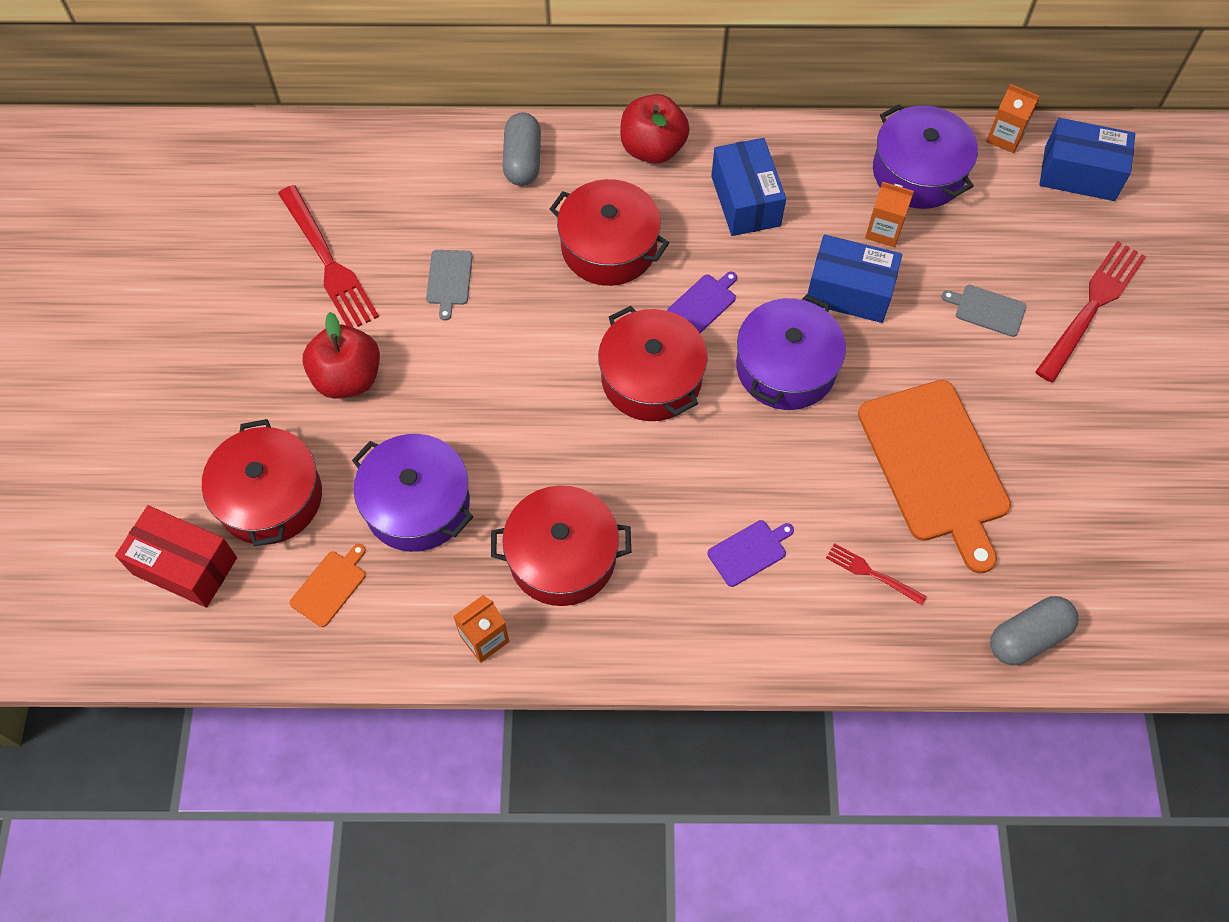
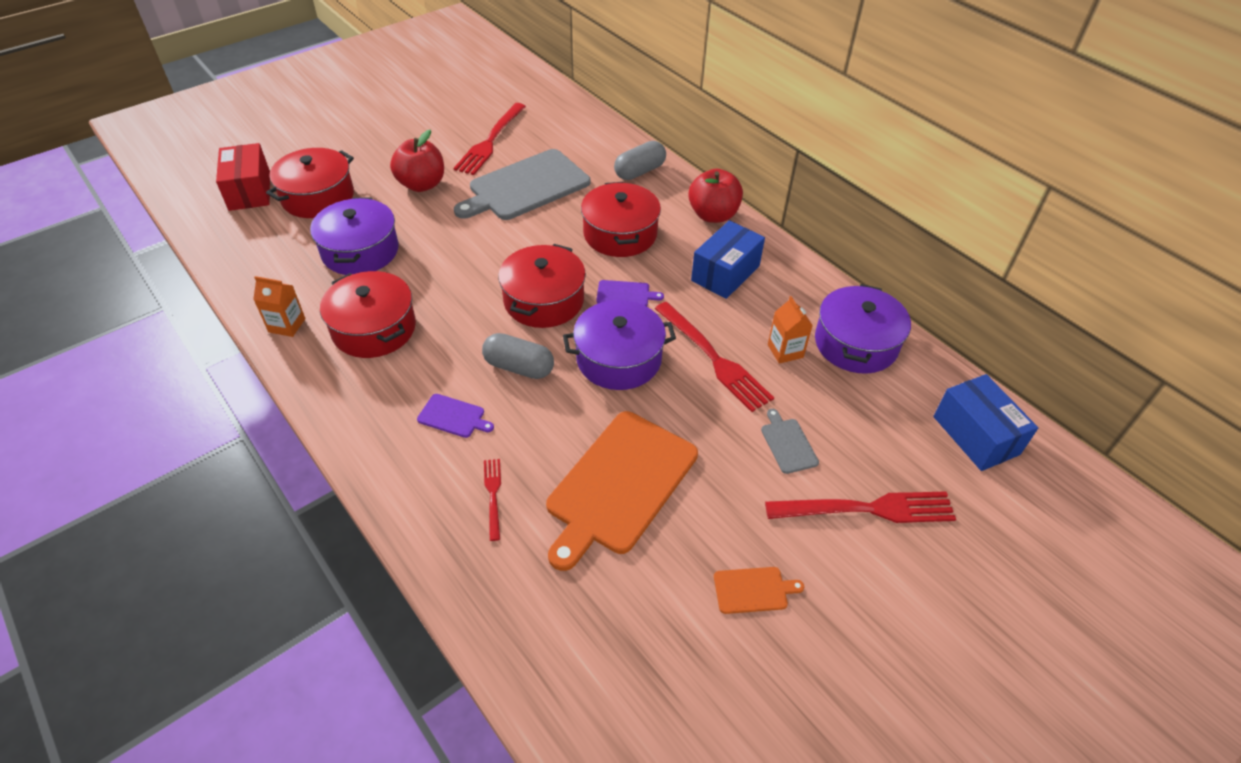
camera: 50 degrees right, 15 degrees down
orange cutting board [290,544,366,627] -> orange cutting board moved to [714,567,804,614]
grey cutting board [426,250,473,321] -> grey cutting board [454,149,590,220], size x2.36
blue box [806,234,902,323] -> red fork [655,302,774,412]
orange carton [986,84,1039,153] -> none
grey capsule [990,596,1079,665] -> grey capsule moved to [482,333,554,379]

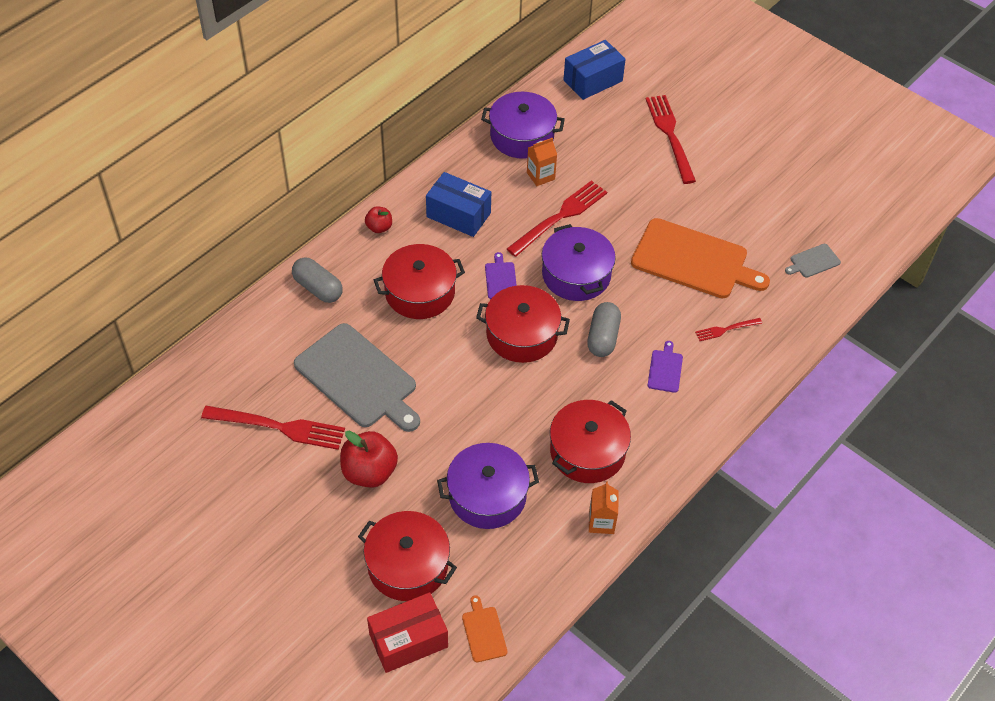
camera: 100 degrees left, 5 degrees up
red apple [688,169,743,223] -> red apple [365,207,392,233], size x0.55
orange cutting board [714,567,804,614] -> orange cutting board moved to [462,595,507,662]
grey cutting board [761,409,819,474] -> grey cutting board moved to [785,244,841,278]

